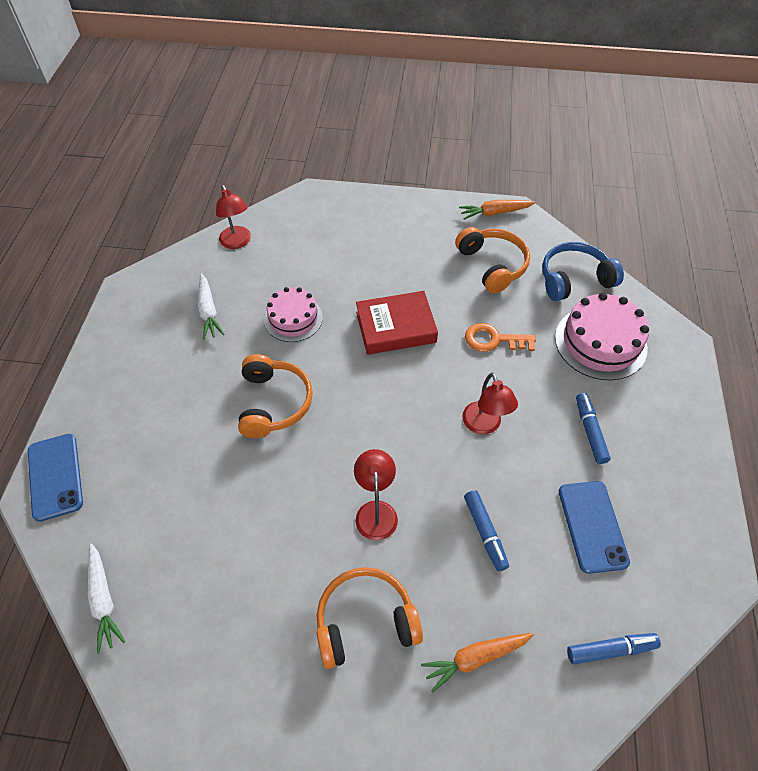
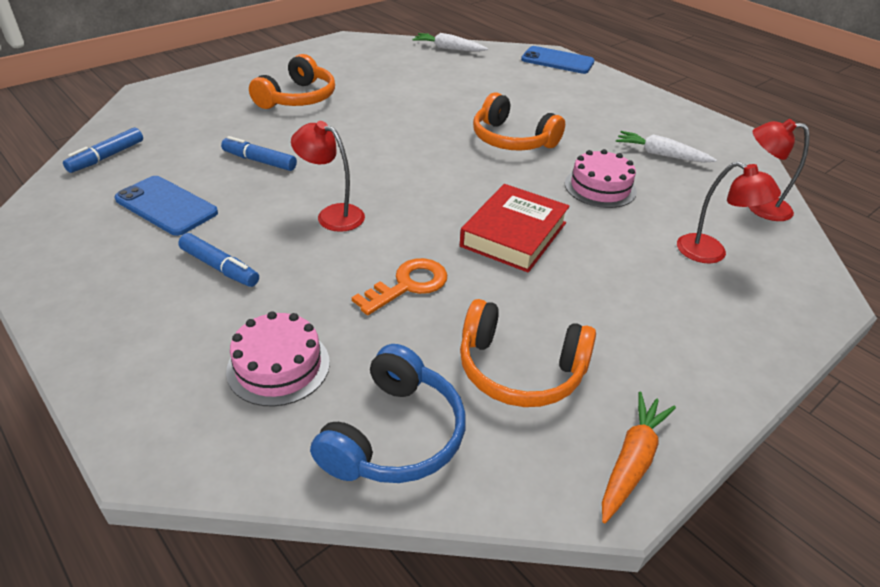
camera: 130 degrees right, 15 degrees down
red lamp [354,449,398,540] -> red lamp moved to [677,161,781,263]
orange carrot [421,633,534,693] -> none
pink cake [555,293,649,380] -> pink cake [226,311,330,407], size x0.66

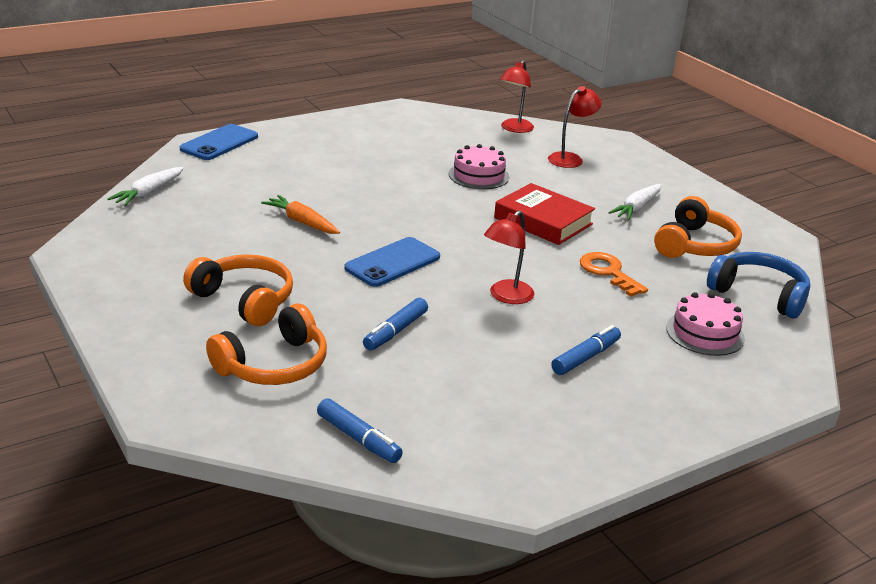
camera: 80 degrees left, 10 degrees down
blue phone [115,176,218,236] -> blue phone moved to [344,237,440,287]
orange headphones [473,92,565,151] -> orange headphones moved to [206,303,327,385]
orange carrot [602,392,676,523] -> orange carrot moved to [261,195,340,234]
white carrot [616,131,717,163] -> white carrot moved to [608,184,661,220]

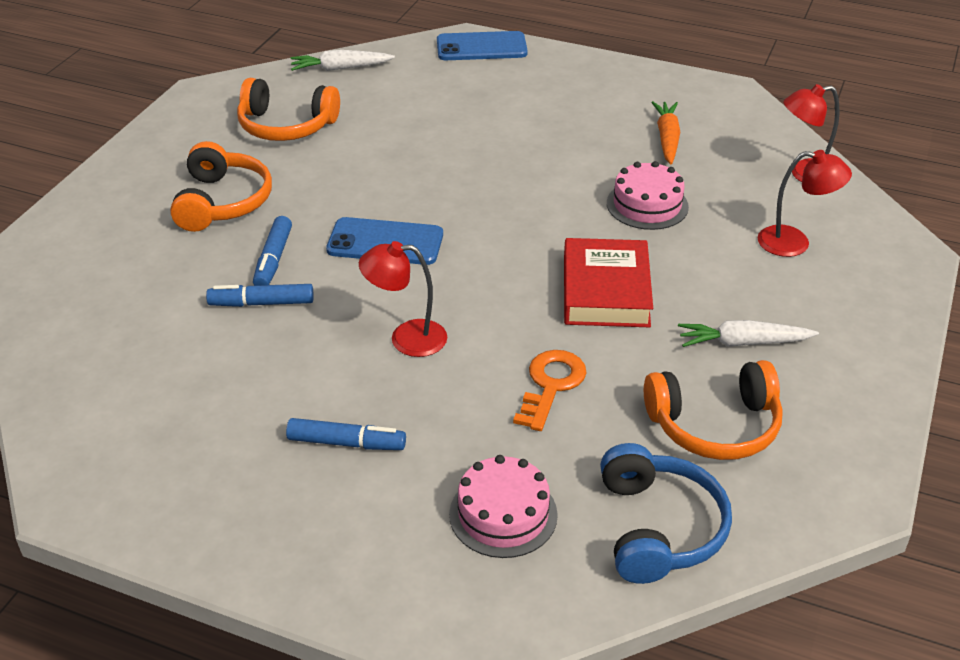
camera: 55 degrees right, 10 degrees up
orange headphones [206,303,327,385] -> orange headphones moved to [237,78,340,141]
orange carrot [261,195,340,234] -> orange carrot moved to [651,101,680,164]
blue marker [317,398,403,463] -> blue marker moved to [253,216,292,286]

